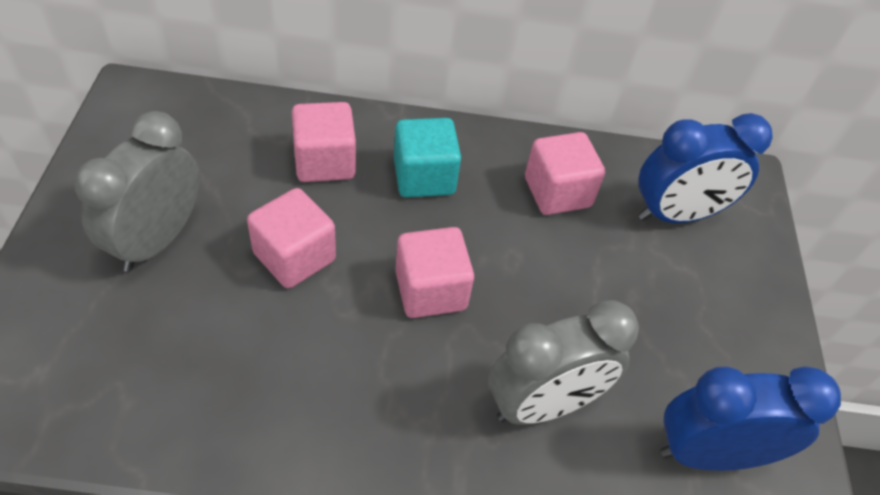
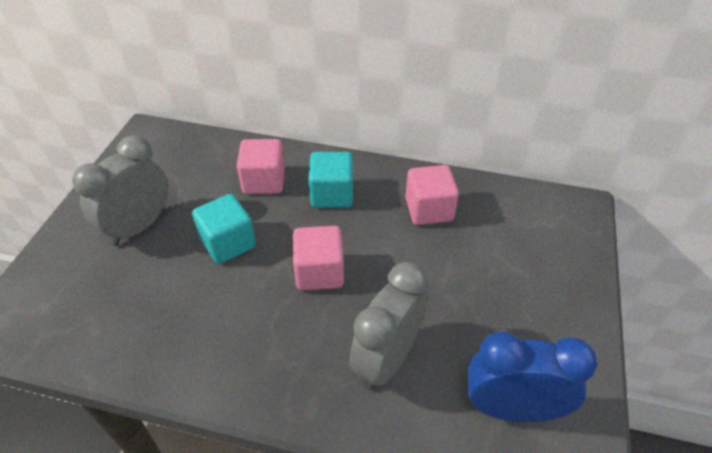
camera: 15 degrees right, 5 degrees down
pink cube [247,188,336,288] -> turquoise cube [192,194,256,264]
grey clock [488,300,639,425] -> grey clock turned 135 degrees clockwise [349,262,428,390]
blue clock [638,113,773,223] -> none

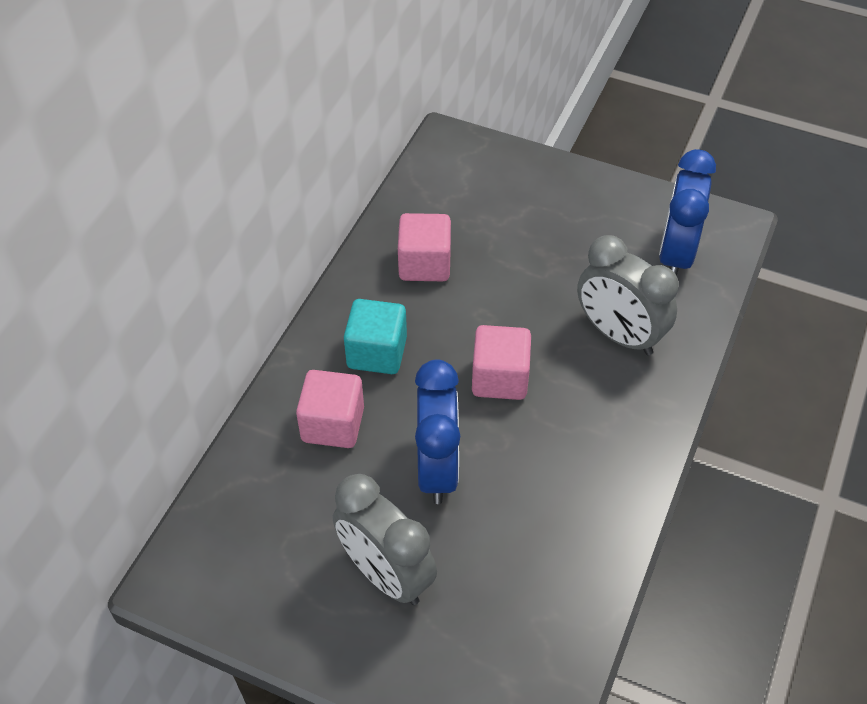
camera: 80 degrees left, 5 degrees up
turquoise cube [192,194,256,264] -> blue clock [415,359,460,504]

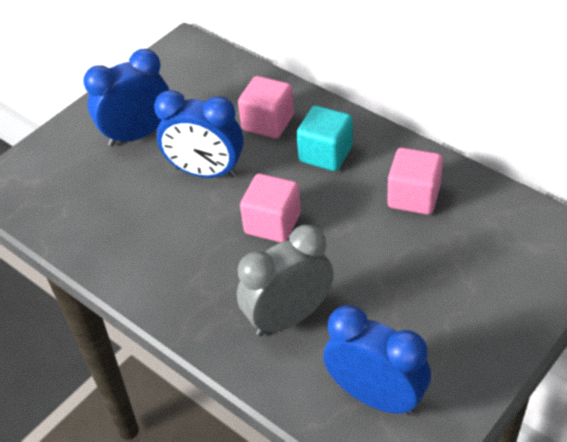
camera: 110 degrees right, 5 degrees down
grey clock [333,474,437,605] -> blue clock [83,49,169,146]

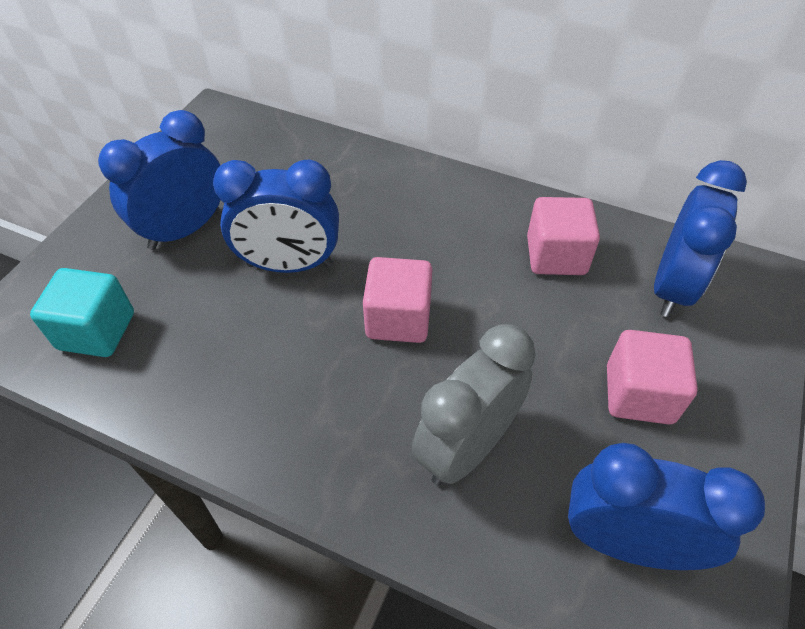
camera: 20 degrees left, 5 degrees up
pink cube [238,76,294,138] -> pink cube moved to [607,330,698,425]
turquoise cube [296,106,353,171] -> turquoise cube moved to [30,268,134,357]
none -> blue clock [654,160,747,317]

